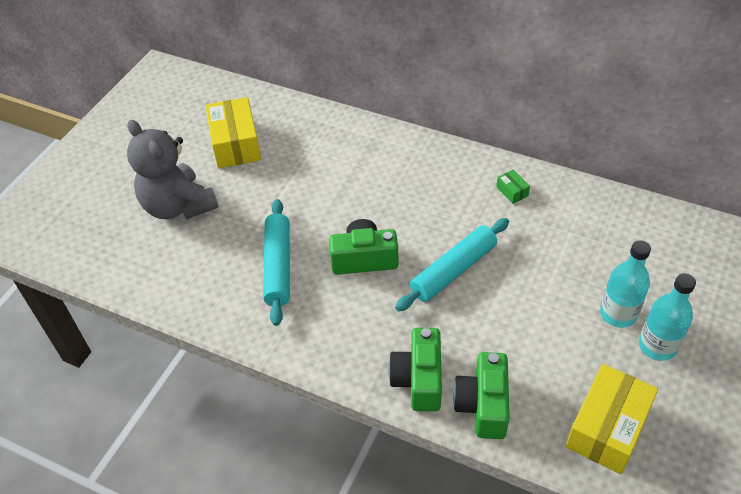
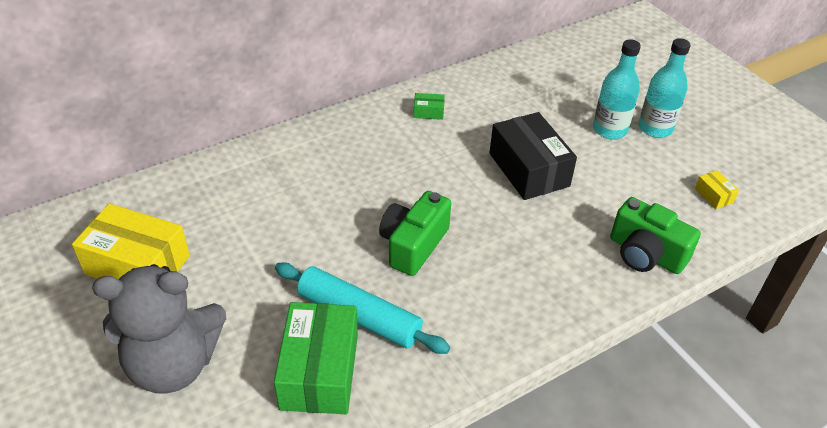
camera: 60 degrees left, 5 degrees down
green camera [388,328,442,411] -> none
turquoise rolling pin [395,218,509,311] -> none
yellow box [566,364,658,474] -> yellow box [695,170,739,209], size x0.43
none -> green box [274,302,358,414]
none -> black box [489,112,577,200]

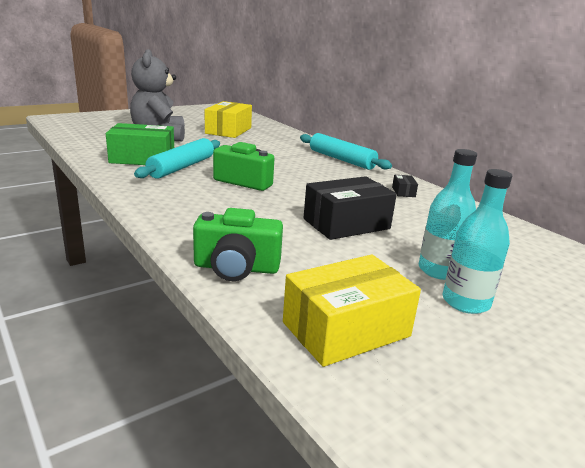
camera: 85 degrees right, 20 degrees down
green box [414,93,445,120] -> black box [392,175,418,197]
green camera [610,197,701,274] -> green camera turned 120 degrees counterclockwise [193,208,283,281]
yellow box [695,170,739,209] -> yellow box [283,255,421,367], size x2.34
none -> turquoise rolling pin [300,133,392,170]

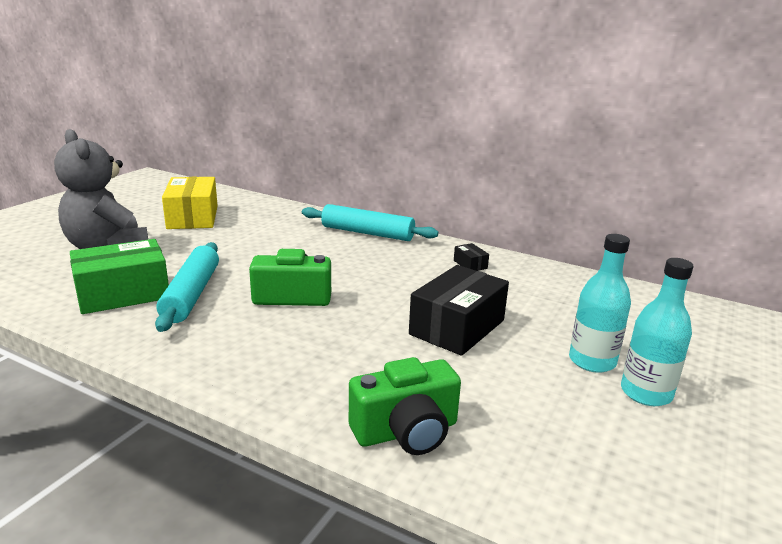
camera: 25 degrees left, 0 degrees up
yellow box [283,255,421,367] -> none

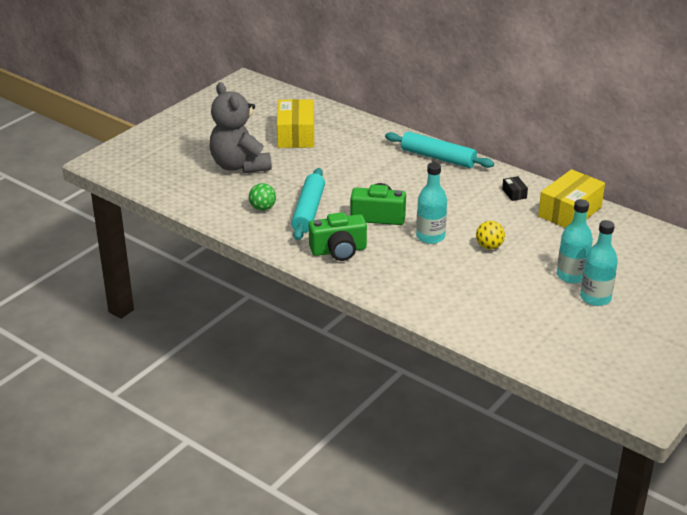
camera: 10 degrees right, 10 degrees up
green box [70,239,169,314] -> green ball [249,183,276,211]
green camera [349,357,461,455] -> green camera moved to [309,212,367,261]
black box [409,265,509,356] -> yellow ball [476,221,505,249]
none -> turquoise bottle [416,162,447,244]
none -> yellow box [538,169,605,228]

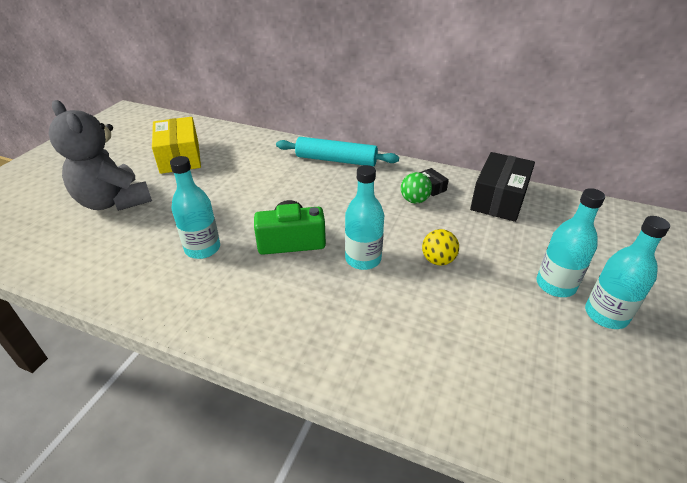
camera: 15 degrees left, 5 degrees up
green ball [249,183,276,211] -> green ball moved to [401,172,432,204]
turquoise rolling pin [291,168,325,240] -> turquoise bottle [170,156,220,259]
green camera [309,212,367,261] -> none
yellow box [538,169,605,228] -> black box [470,152,535,222]

